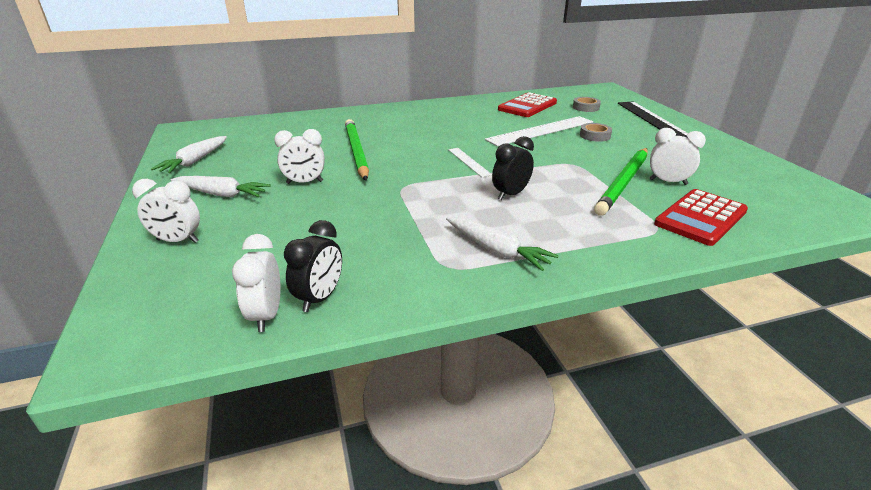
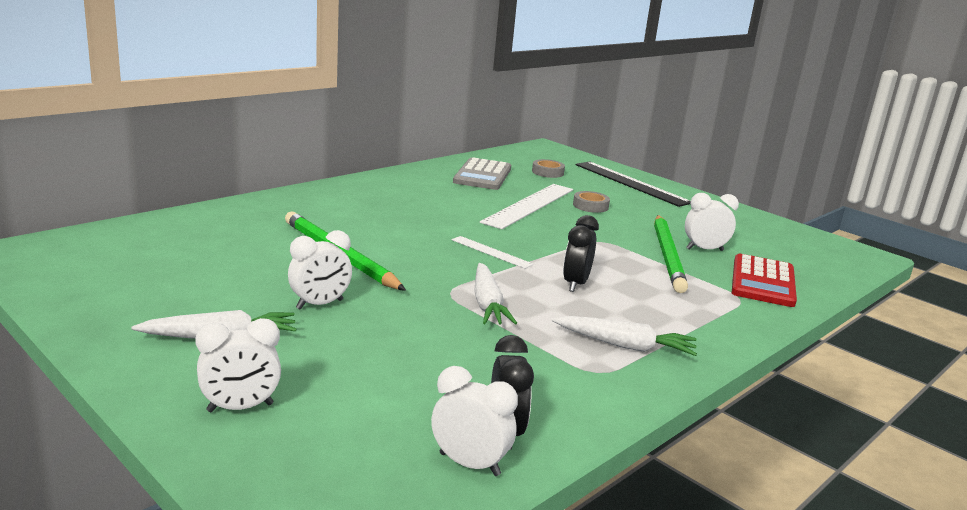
camera: 30 degrees left, 10 degrees down
white carrot [151,136,227,173] -> white carrot moved to [474,263,517,325]
white clock [232,234,280,332] -> white clock turned 150 degrees clockwise [431,366,518,476]
red calculator [498,92,557,117] -> grey calculator [453,158,511,190]

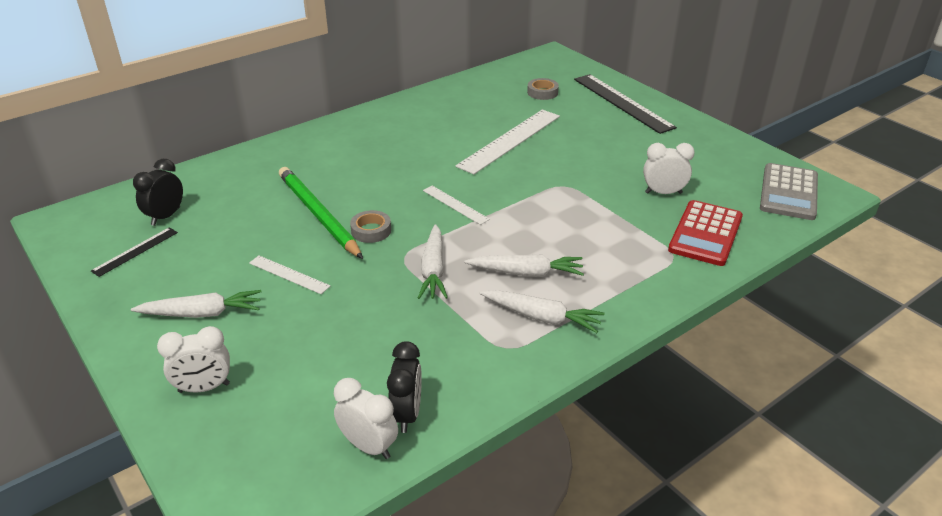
camera: 10 degrees right, 15 degrees up
white clock [288,230,352,310] -> white ruler [249,255,331,294]
grey calculator [453,158,511,190] -> grey calculator moved to [760,163,818,220]
black clock [563,215,599,292] -> black clock moved to [133,159,183,226]
grey tape [573,191,610,213] -> grey tape moved to [350,210,391,243]
green pencil [654,215,688,293] -> none
none -> black ruler [91,227,178,277]
none -> white carrot [464,255,584,277]

